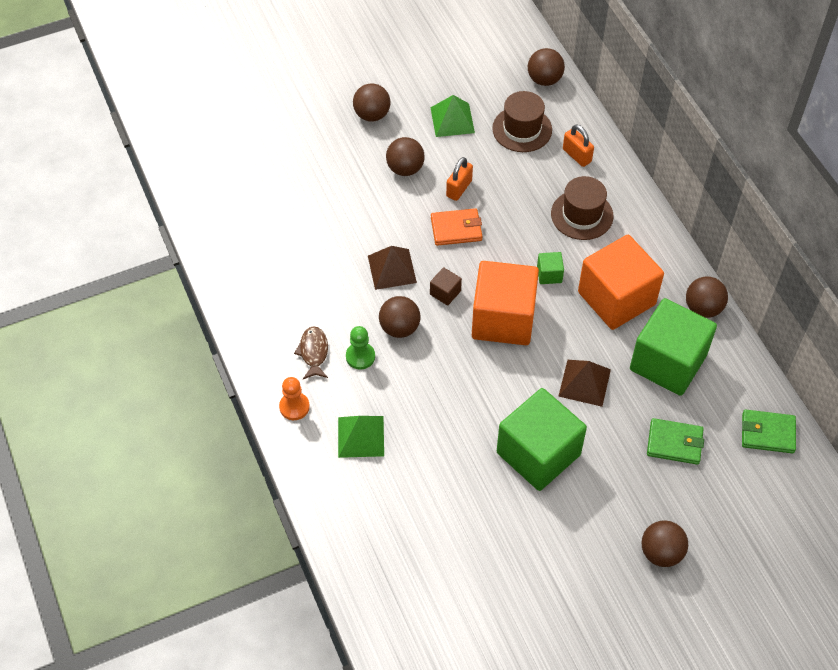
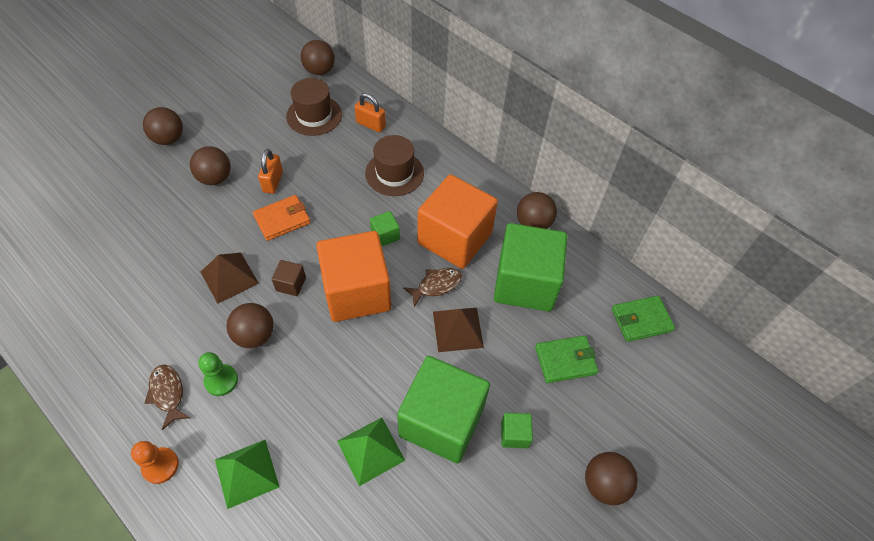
camera: 25 degrees left, 0 degrees up
green pyramid [430,95,475,137] -> green pyramid moved to [337,417,405,486]
none -> brown fish [403,268,462,307]
none -> green cube [501,413,533,448]

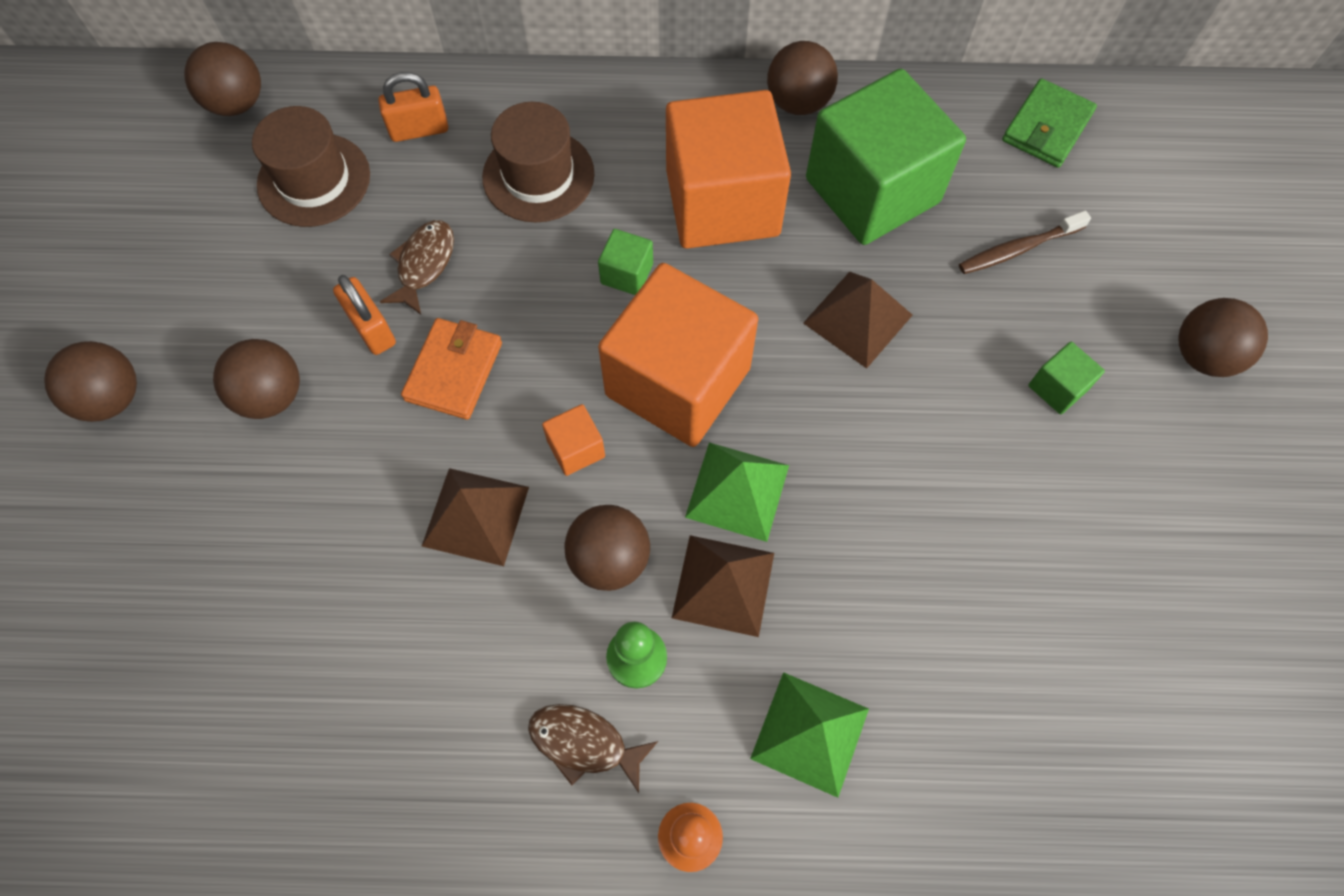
camera: 40 degrees left, 10 degrees up
brown cube [272,260,306,296] -> orange cube [542,404,605,476]
green pyramid [337,417,405,486] -> green pyramid moved to [685,442,789,542]
green cube [397,356,490,464] -> none
brown fish [403,268,462,307] -> brown fish moved to [380,220,454,315]
green wallet [535,335,598,383] -> brown toothbrush [959,210,1091,274]
none -> brown pyramid [672,535,774,637]

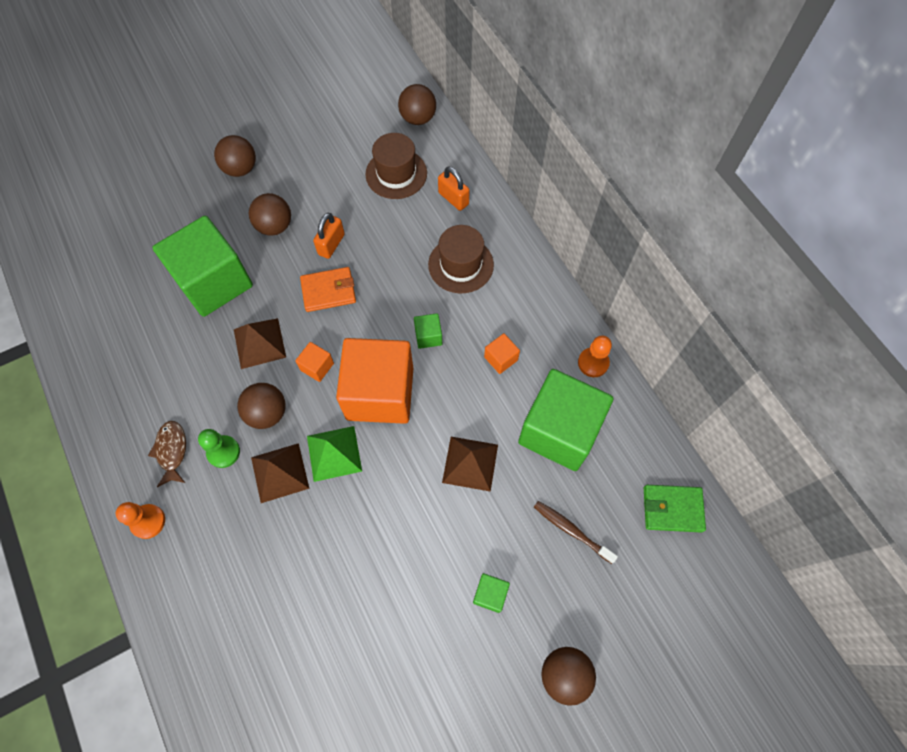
camera: 60 degrees right, 0 degrees up
brown fish [380,220,454,315] -> none
orange cube [666,90,791,249] -> orange cube [484,333,520,374], size x0.40
green pyramid [750,672,869,798] -> none
brown ball [767,41,838,115] -> orange pawn [578,335,612,377]
none -> green cube [152,216,253,317]

